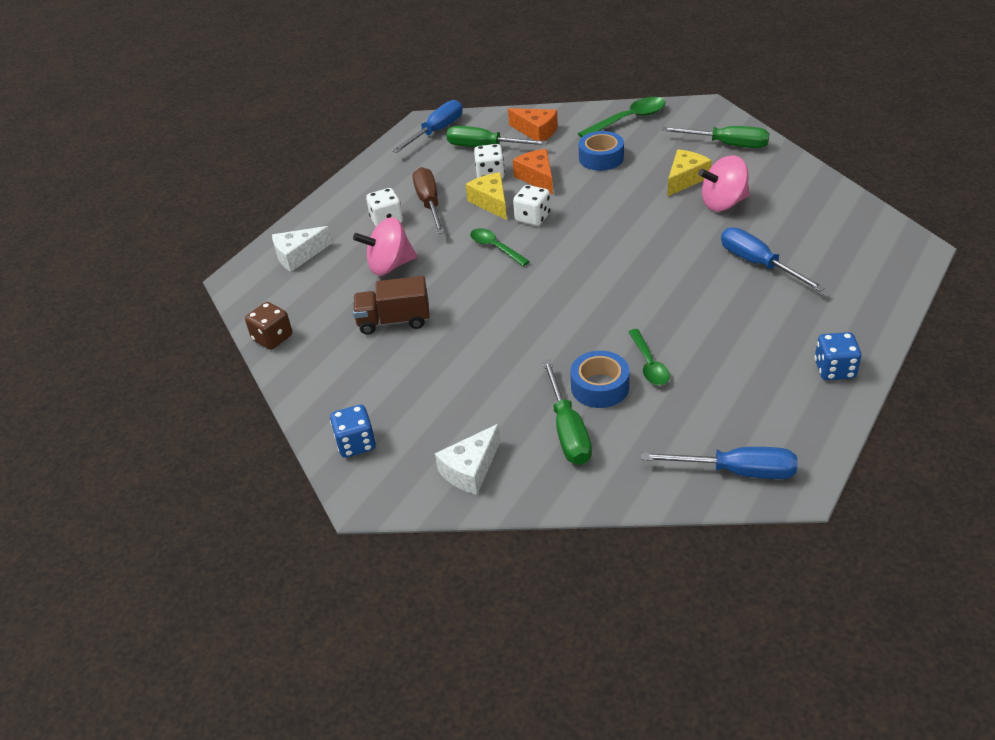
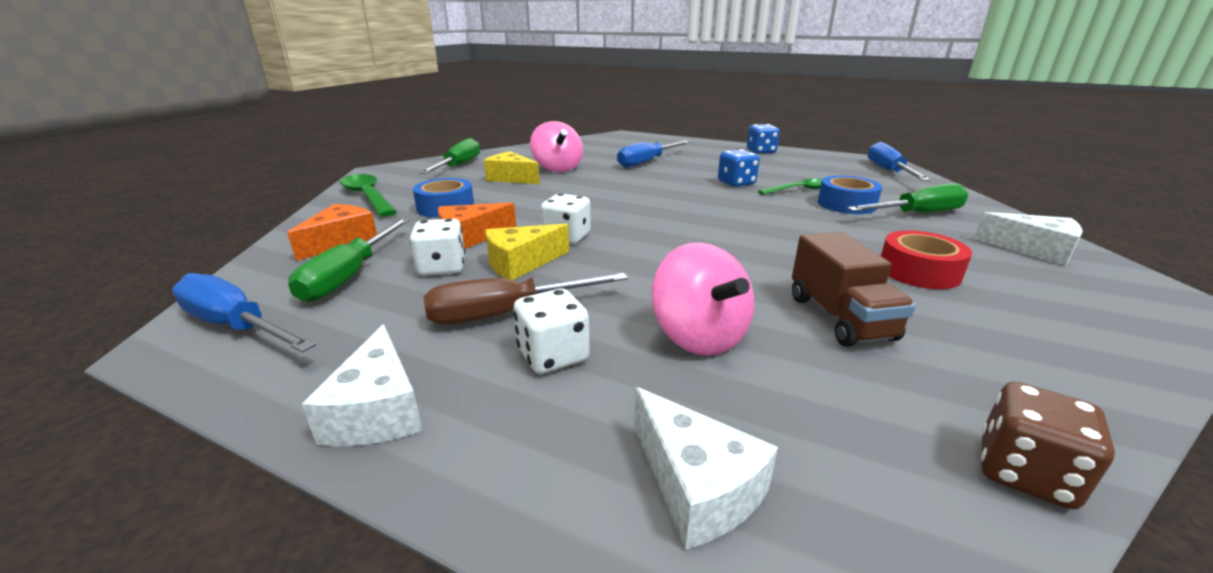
camera: 100 degrees left, 15 degrees down
blue dice [330,405,376,458] -> blue dice moved to [718,149,760,187]
green spoon [470,228,530,266] -> none
none -> white cheese [302,324,423,446]
none -> red tape [881,230,972,289]

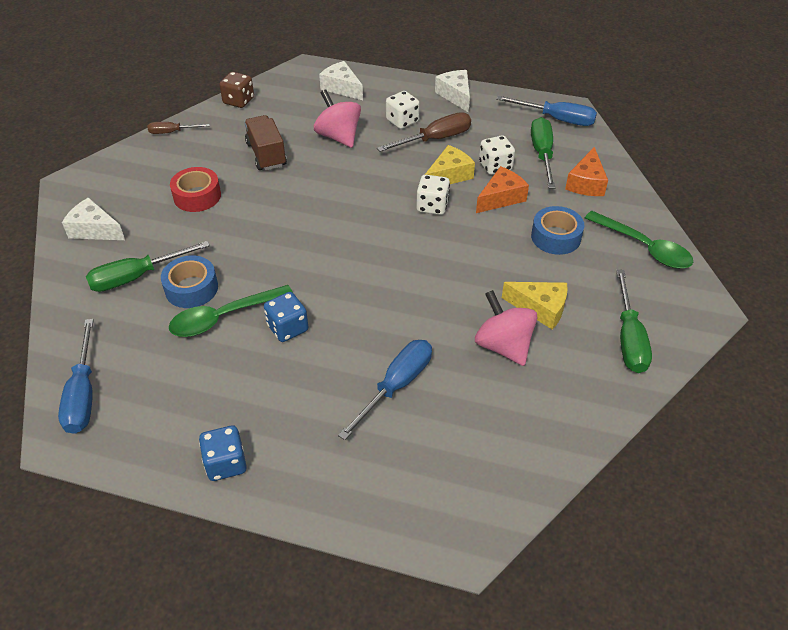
camera: 170 degrees right, 20 degrees up
green spoon [758,179,822,195] -> green spoon [169,285,293,337], size x1.51
none -> brown screwdriver [148,122,210,134]

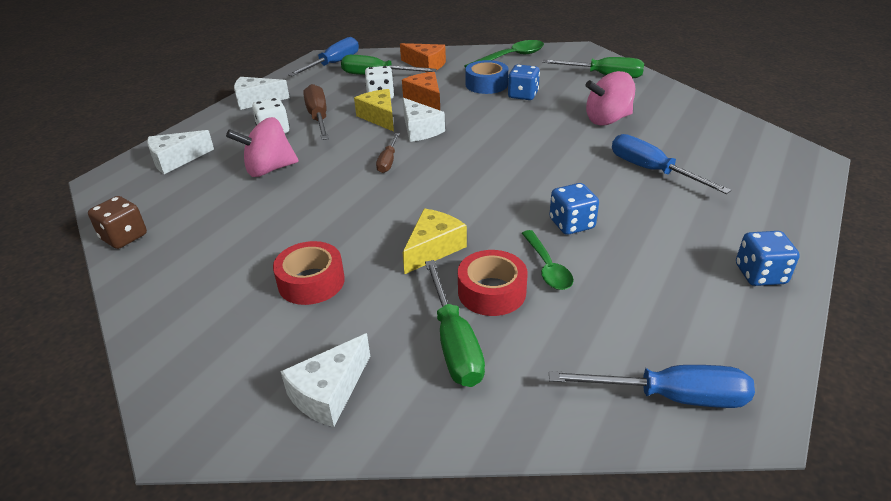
camera: 75 degrees left, 10 degrees down
brown screwdriver [148,122,210,134] -> brown screwdriver moved to [376,133,400,173]
blue tape [161,256,218,308] -> red tape [458,250,528,316]
green spoon [169,285,293,337] -> green spoon [522,230,573,290], size x0.66
brown truck [244,115,287,171] -> none
white dice [416,175,450,215] -> white cheese [403,98,445,142]
yellow cheese [502,282,568,330] -> yellow cheese moved to [402,209,467,274]
none -> blue dice [508,64,540,100]

